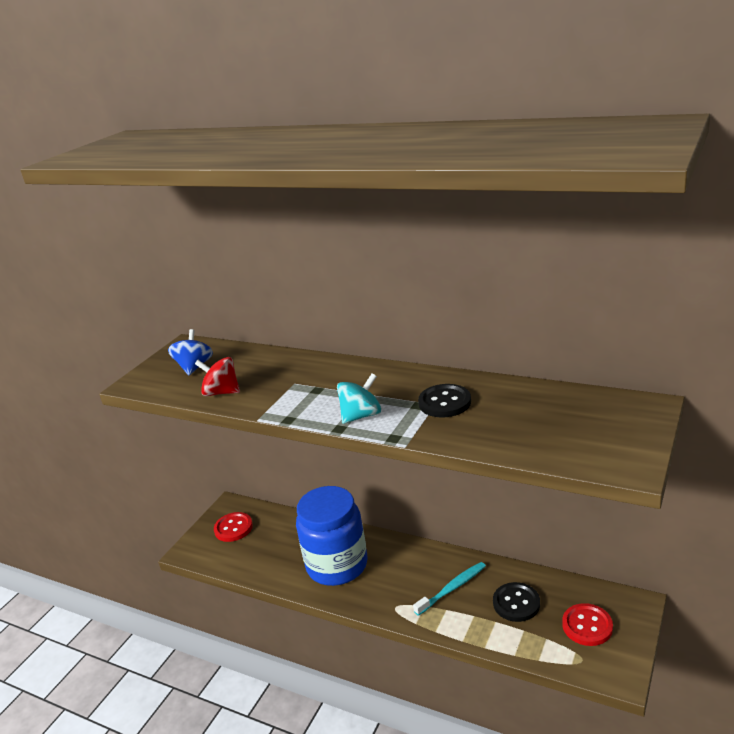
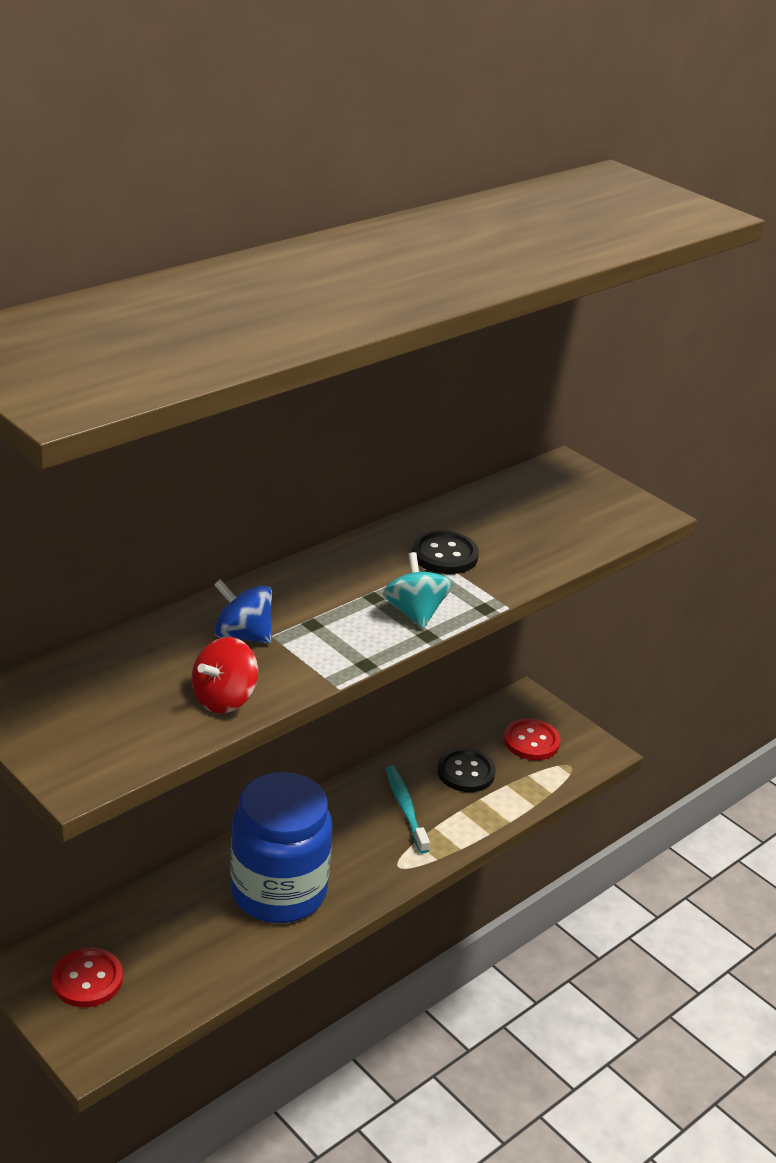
camera: 75 degrees left, 5 degrees up
blue spinning top [168,329,213,375] -> blue spinning top moved to [214,579,272,644]

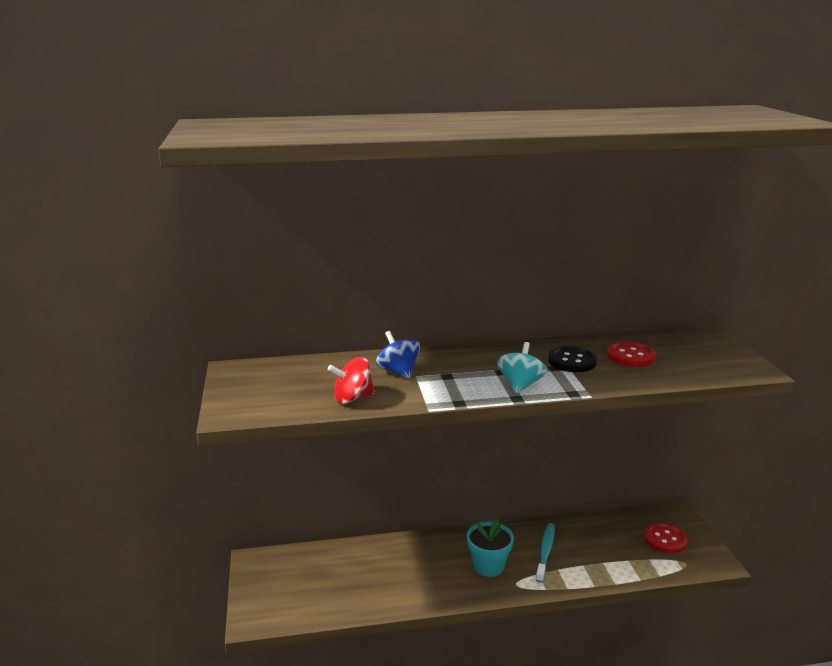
camera: 35 degrees right, 10 degrees down
red button [52,947,123,1007] -> red button moved to [607,341,656,367]
blue jar [230,772,332,923] -> none
black button [437,748,496,792] -> none
none -> turquoise flower pot [467,519,514,577]

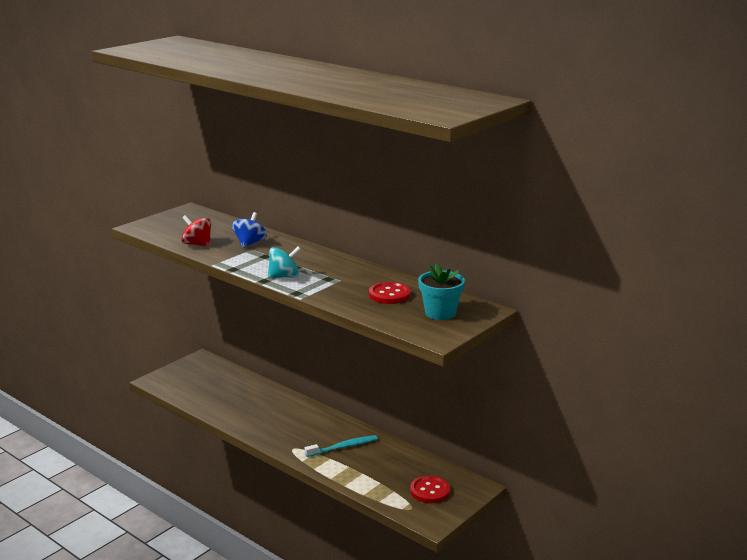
camera: 50 degrees right, 0 degrees up
turquoise flower pot [467,519,514,577] -> turquoise flower pot moved to [418,263,465,320]
black button [548,346,597,372] -> none

